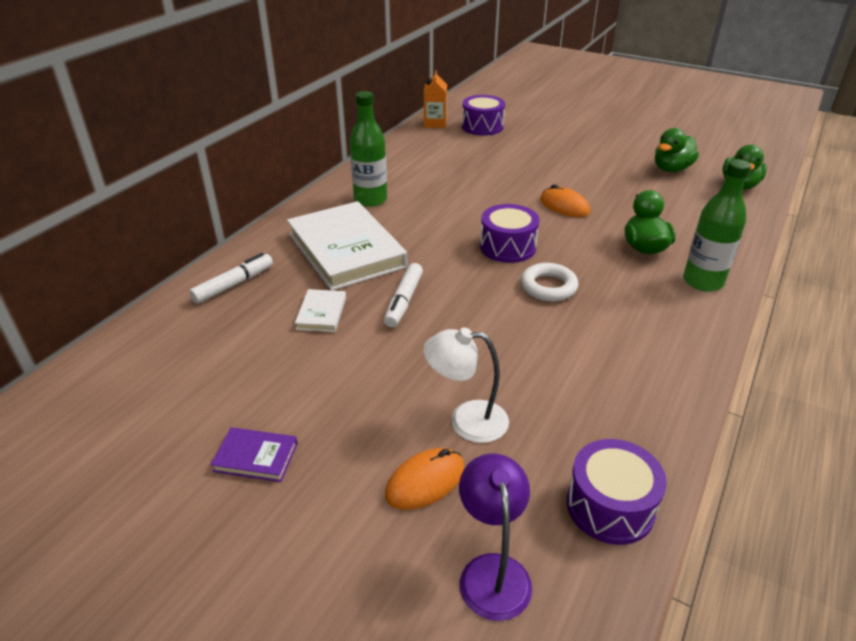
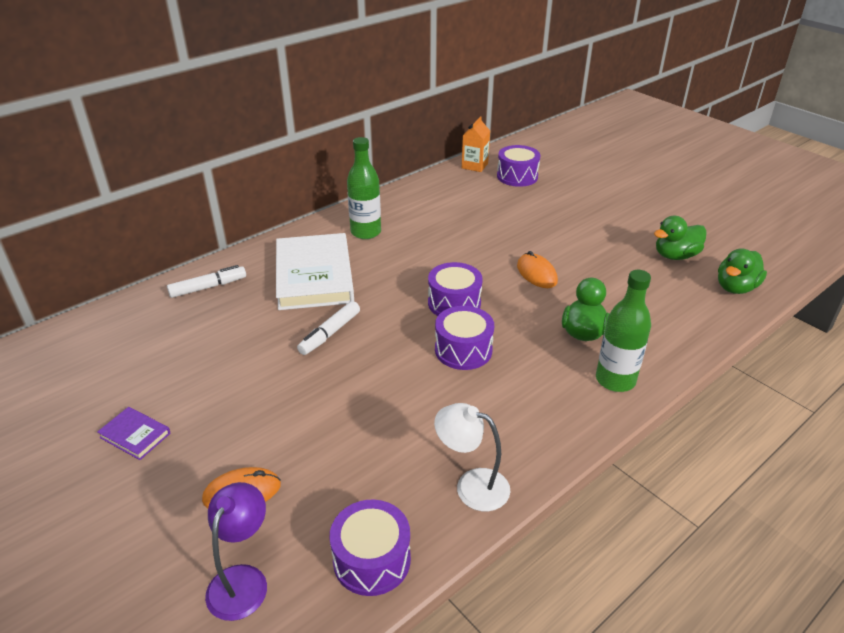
camera: 20 degrees right, 0 degrees up
white book [295,289,346,332] -> none
white lamp [423,327,509,443] -> white lamp moved to [434,403,510,511]
white ring [521,263,578,302] -> purple drum [435,306,494,370]

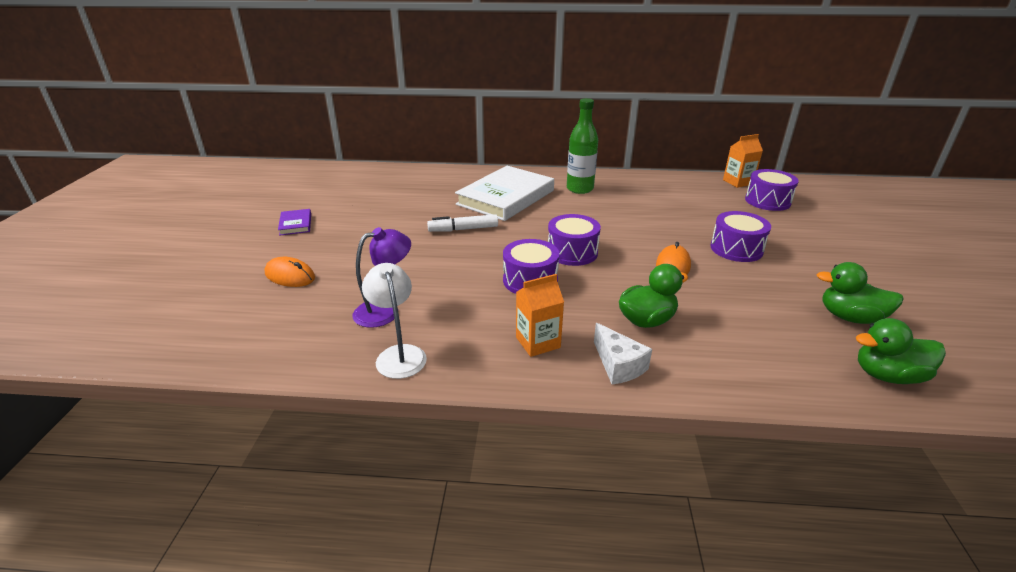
camera: 45 degrees right, 5 degrees down
white marker [167,265,246,298] -> none
purple lamp [205,482,267,621] -> purple lamp moved to [352,227,411,328]
purple drum [329,499,411,596] -> purple drum moved to [711,211,771,262]
green bottle [596,270,651,392] -> white cheese [594,323,652,384]
none -> orange carton [516,274,564,357]

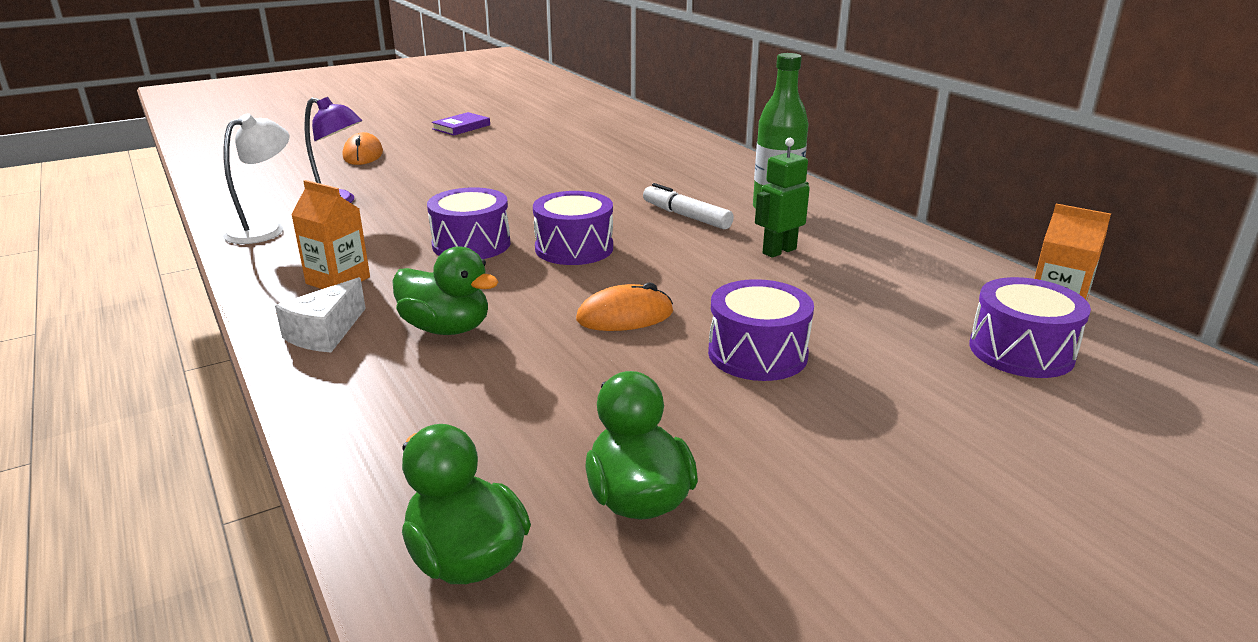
camera: 55 degrees right, 5 degrees down
white marker [427,214,498,232] -> white marker moved to [643,183,734,229]
white book [455,166,554,221] -> none
none -> green robot [755,138,810,258]

